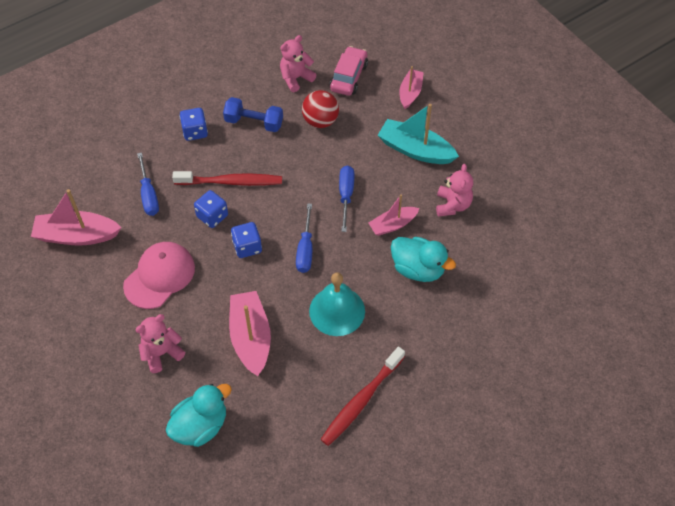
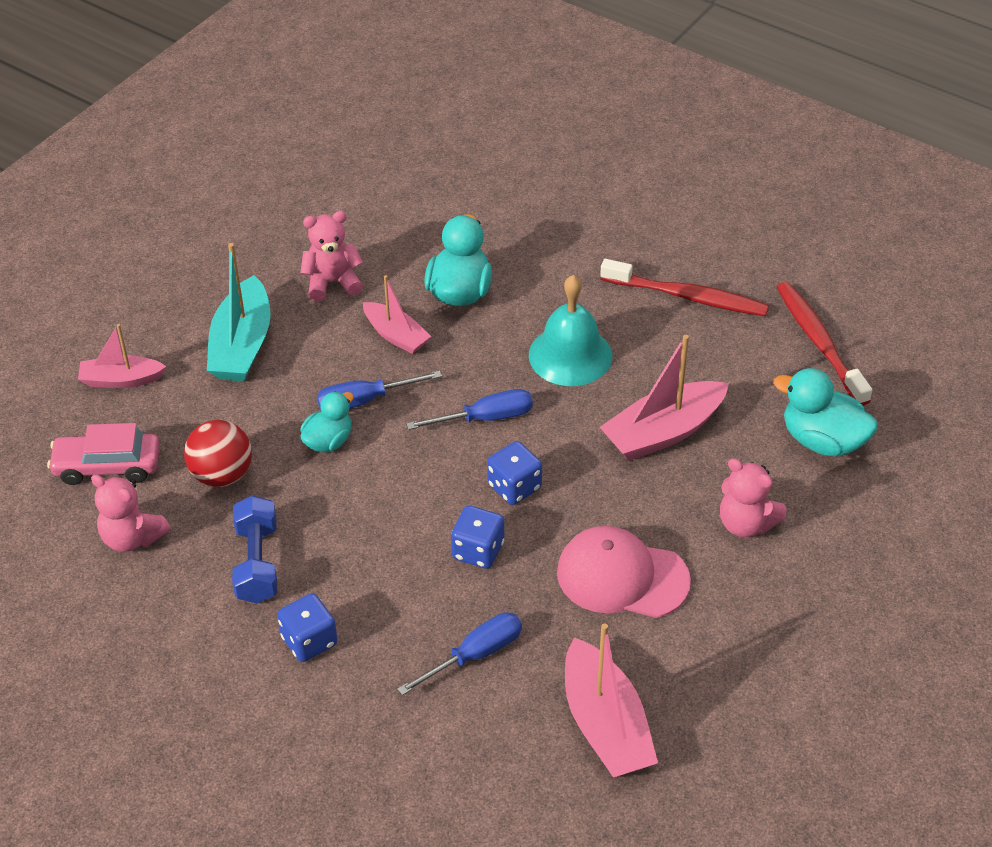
camera: 110 degrees left, 10 degrees down
red toothbrush [172,171,282,186] -> red toothbrush moved to [777,282,872,406]
none -> turquoise duck [300,392,354,452]

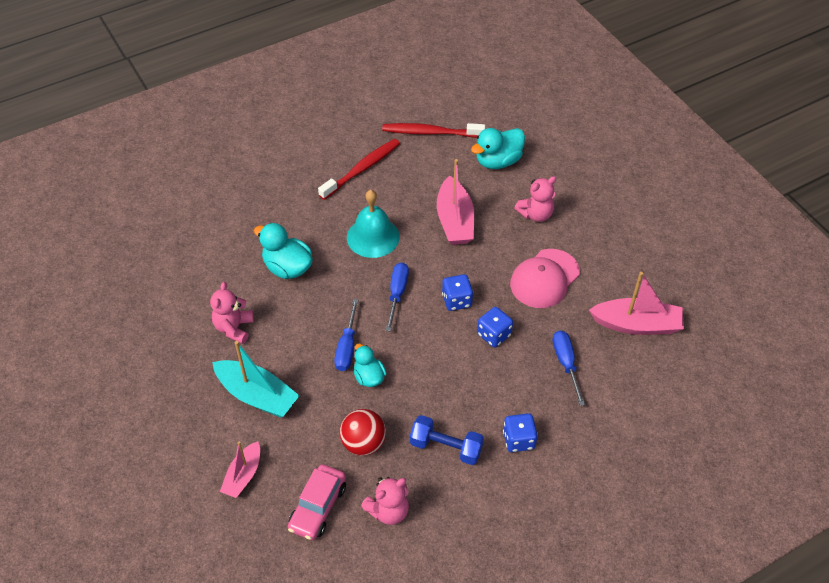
camera: 65 degrees left, 5 degrees up
pink boat [363,275,431,354] -> none

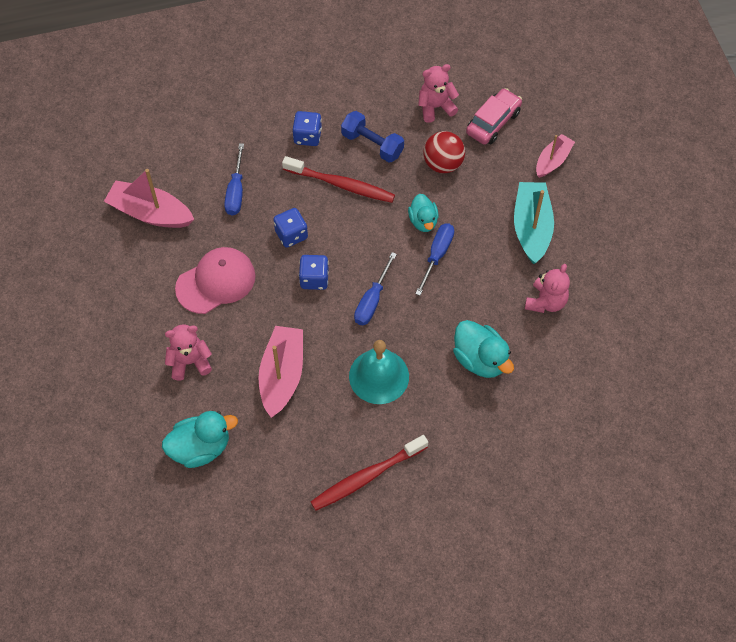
camera: 165 degrees left, 10 degrees up
turquoise boat [212,341,300,418] -> turquoise boat turned 45 degrees clockwise [514,182,554,264]
red toothbrush [382,123,485,138] -> red toothbrush moved to [282,156,395,203]

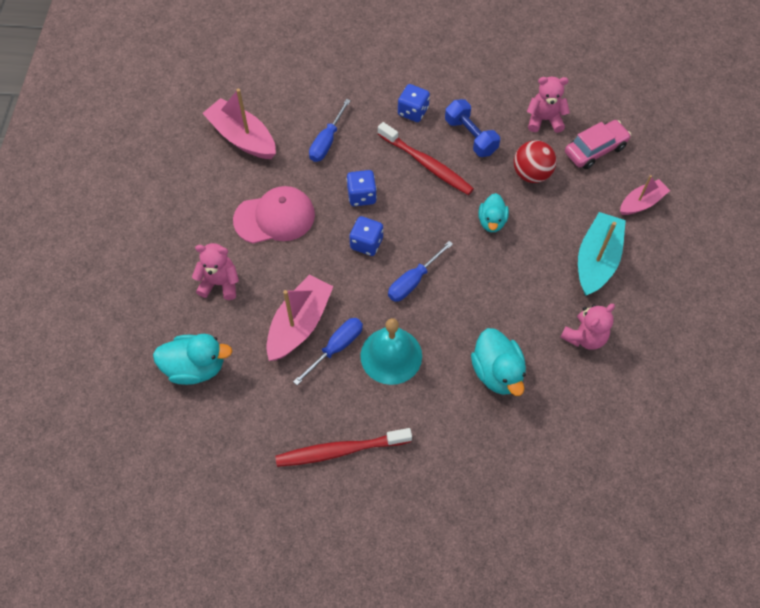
camera: 20 degrees right, 0 degrees up
blue screwdriver [415,223,454,296] -> blue screwdriver moved to [293,318,363,385]

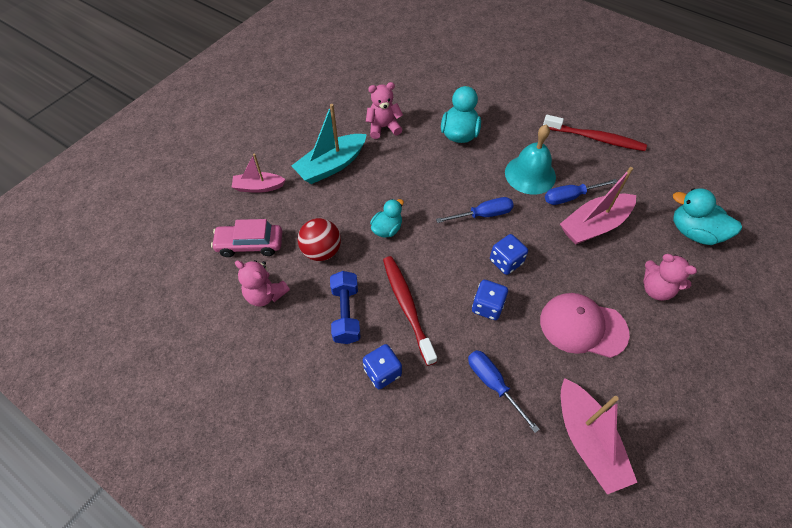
camera: 150 degrees left, 5 degrees down
blue screwdriver [309,99,351,162] -> blue screwdriver turned 90 degrees counterclockwise [468,350,540,433]

